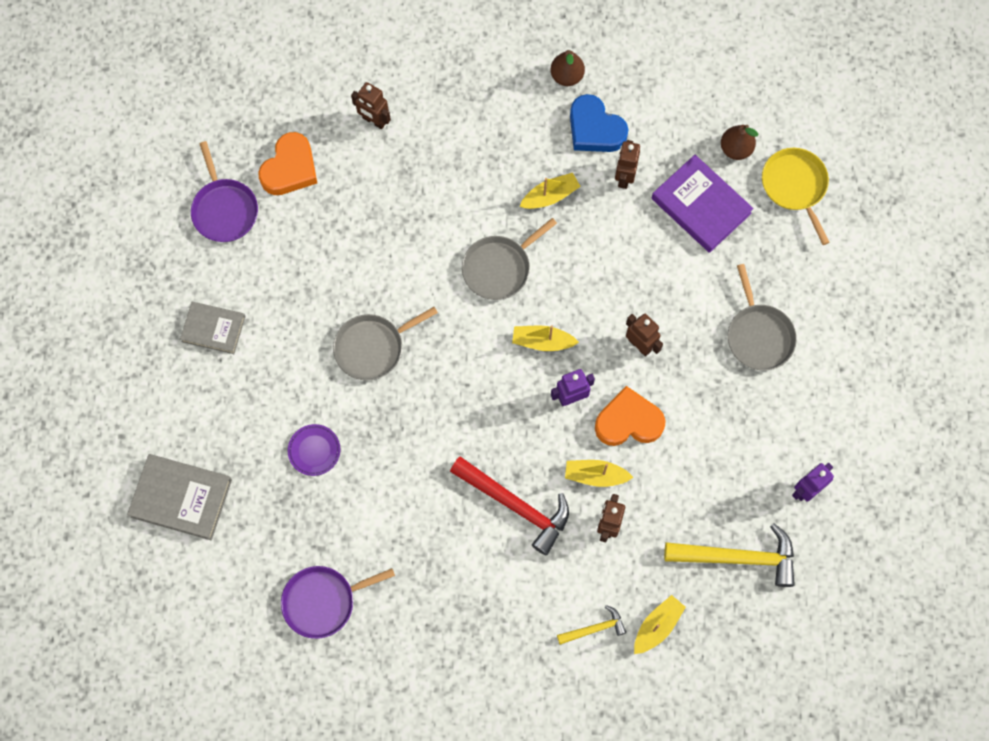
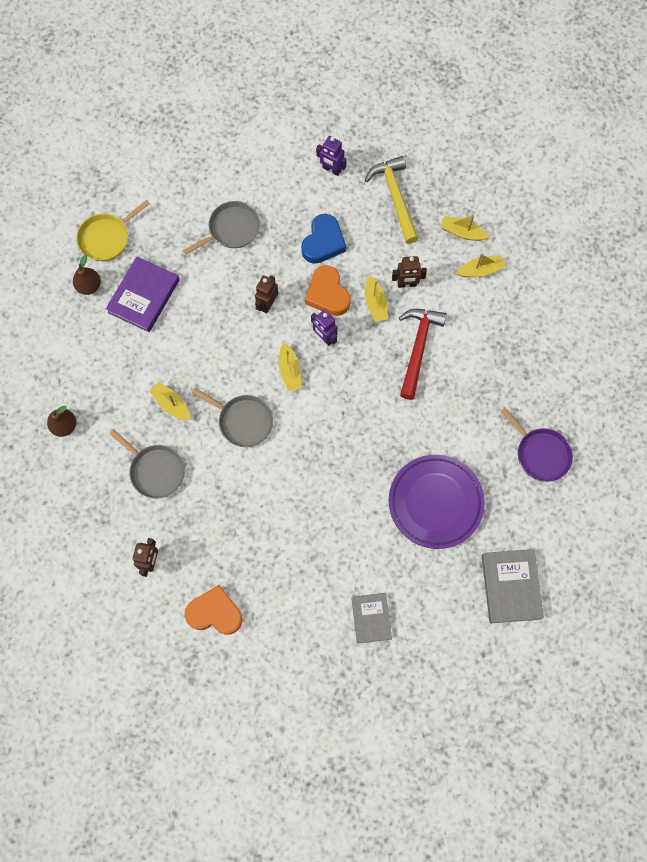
camera: 110 degrees left, 0 degrees up
purple pan [191,141,258,242] -> none
purple plate [288,424,341,476] -> purple plate [389,455,485,549], size x2.29
grey pan [333,307,438,381] -> grey pan moved to [109,429,185,499]
yellow hammer [557,605,626,645] -> yellow boat [456,253,506,277]
blue heart [570,94,628,152] -> blue heart moved to [301,214,346,264]
brown robot [615,140,640,189] -> none

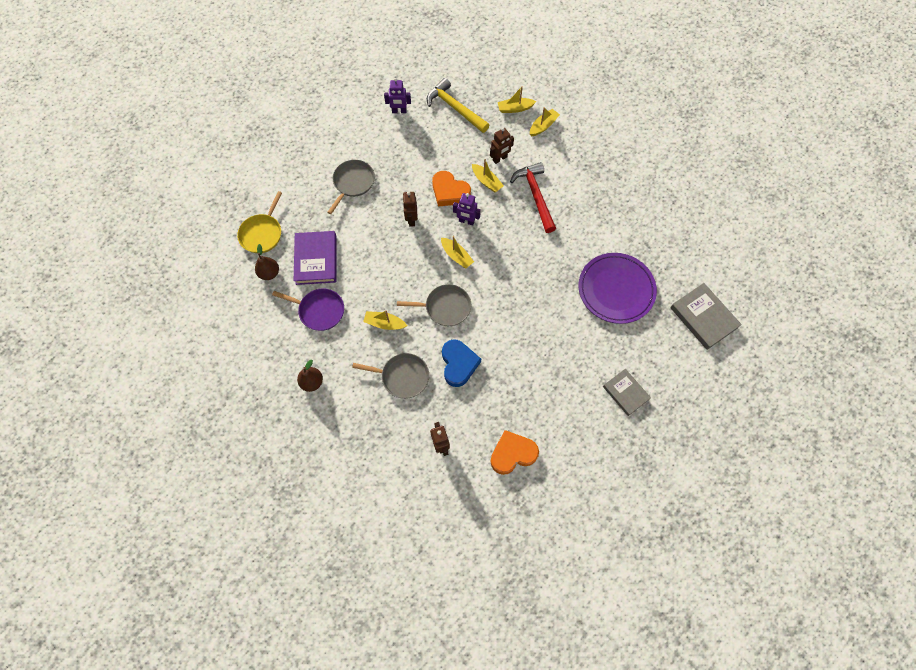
camera: 30 degrees left, 5 degrees down
blue heart [301,214,346,264] -> blue heart moved to [442,339,481,387]
purple pan [501,407,573,482] -> purple pan moved to [272,288,344,331]

